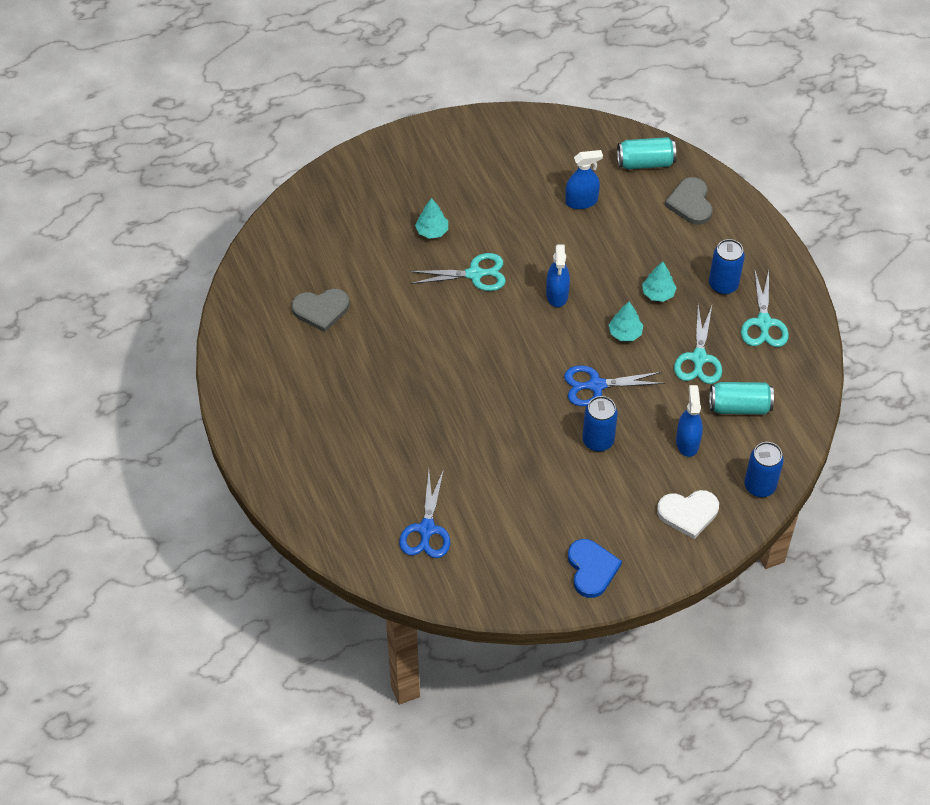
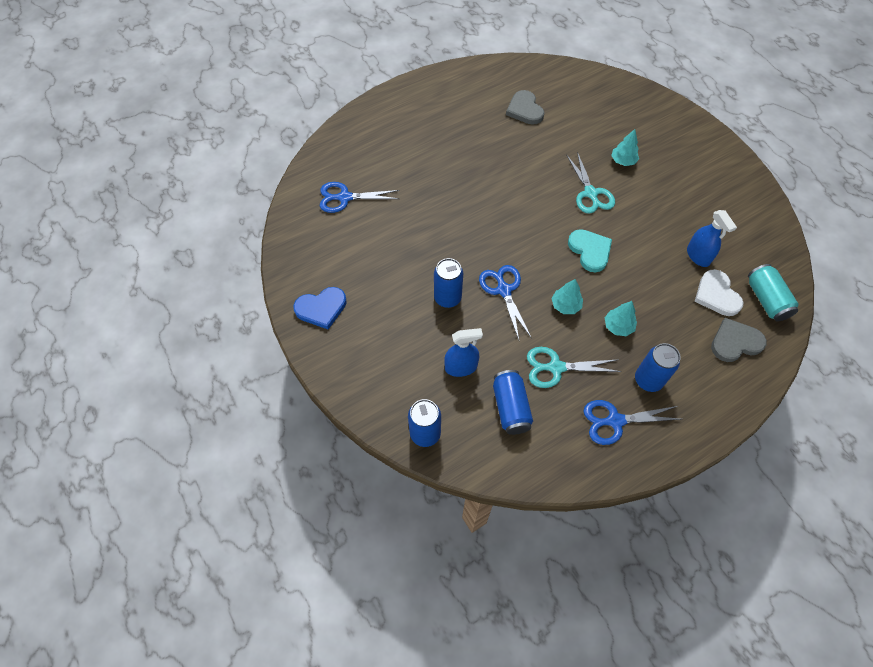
camera: 80 degrees right, 5 degrees up
blue spray bottle [546,244,570,307] -> turquoise heart [568,229,612,272]
white heart [657,490,719,539] -> white heart moved to [694,269,744,316]
turquoise can [709,382,774,415] -> blue can [493,370,533,435]
turquoise scissors [741,271,789,347] -> blue scissors [583,400,680,445]

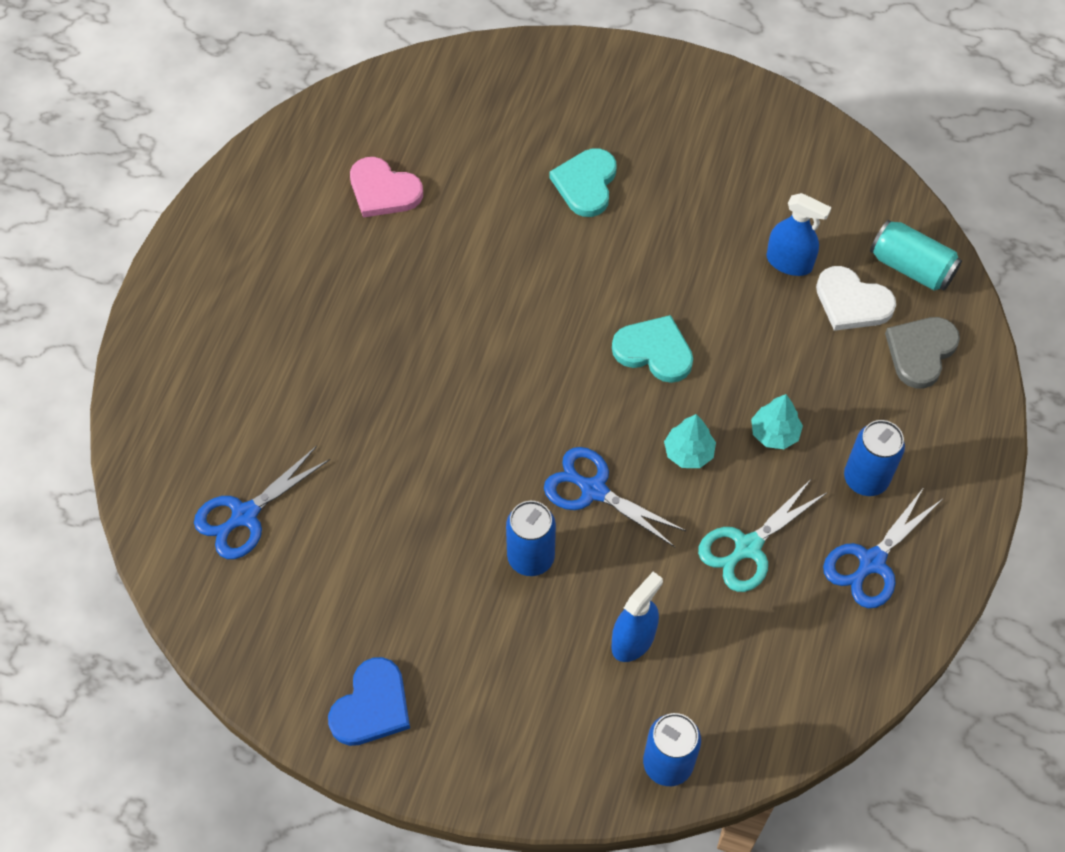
camera: 40 degrees left, 0 degrees up
blue can [493,370,533,435] -> none
grey heart [506,90,545,125] -> pink heart [350,157,423,218]
turquoise scissors [566,152,615,214] -> none
turquoise tree [611,129,639,166] -> turquoise heart [549,148,616,217]

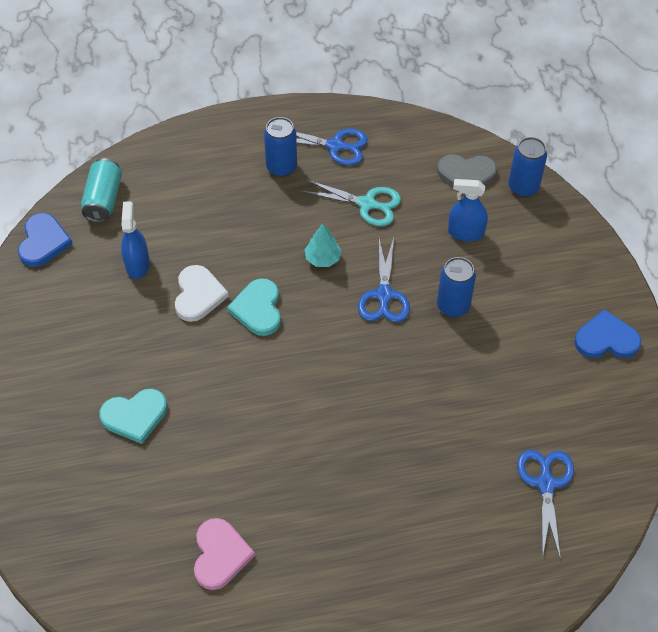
camera: 120 degrees left, 5 degrees down
blue scissors [194,446,330,559] -> blue scissors turned 105 degrees counterclockwise [517,450,574,558]
turquoise tree [751,394,803,449] -> none
white heart [816,266,896,331] -> white heart moved to [175,265,229,322]
grey heart [885,317,960,388] -> grey heart moved to [437,154,497,196]
none -> blue heart [18,213,72,267]

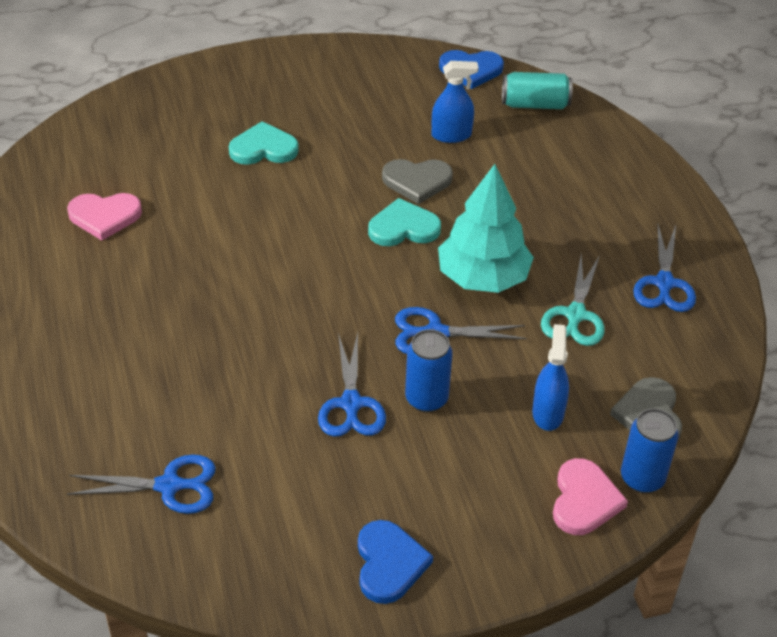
camera: 85 degrees right, 10 degrees down
turquoise heart [99,389,167,444] -> turquoise heart turned 105 degrees clockwise [229,121,299,165]
white heart [175,265,229,322] -> grey heart [382,159,453,204]
blue can [264,117,297,177] -> none
turquoise tree [304,224,342,267] -> turquoise tree [438,164,534,293], size x2.11
none -> blue scissors [318,333,386,437]
none -> pink heart [553,458,628,535]

